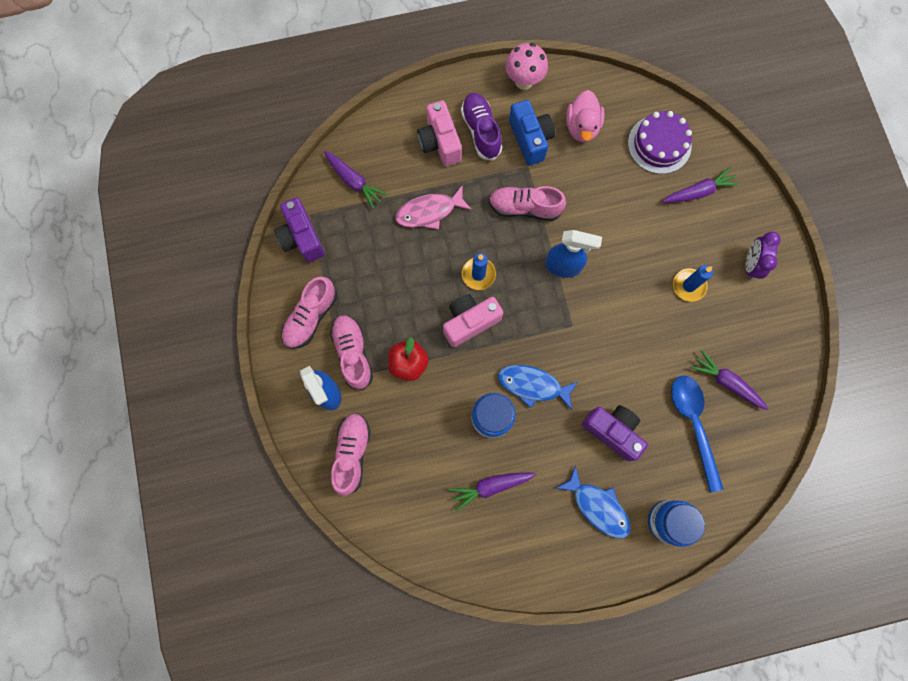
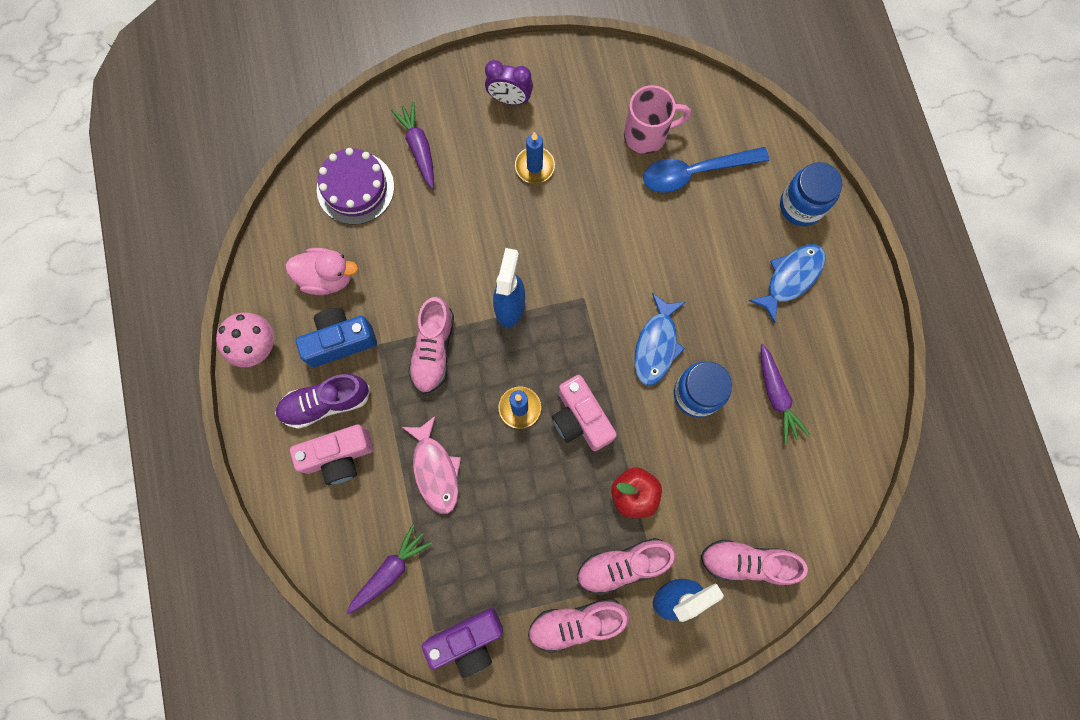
camera: 90 degrees left, 0 degrees up
pink shoe [281,277,337,349] -> pink shoe turned 135 degrees clockwise [528,598,629,653]
purple camera [582,405,648,461] -> none
purple carrot [690,350,769,410] -> pink mug [624,85,691,154]

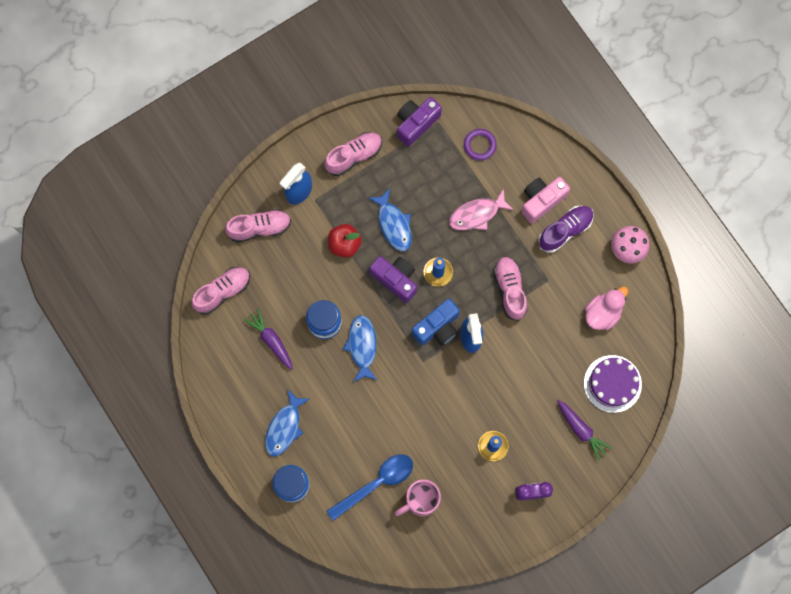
camera: 160 degrees right, 0 degrees up
pink duck [285,248,358,295] -> pink duck turned 150 degrees clockwise [585,286,628,330]
blue camera [296,308,377,367] -> blue camera moved to [412,299,460,346]
purple carrot [346,524,433,614] -> purple ring [464,129,497,160]
pink fish [402,416,461,514] -> pink fish turned 75 degrees counterclockwise [448,189,514,230]
pink camera [552,375,617,451] -> purple camera [370,256,417,303]
pink shoe [577,538,676,595] -> pink shoe moved to [191,267,250,315]
none -> blue fish [369,189,412,251]

